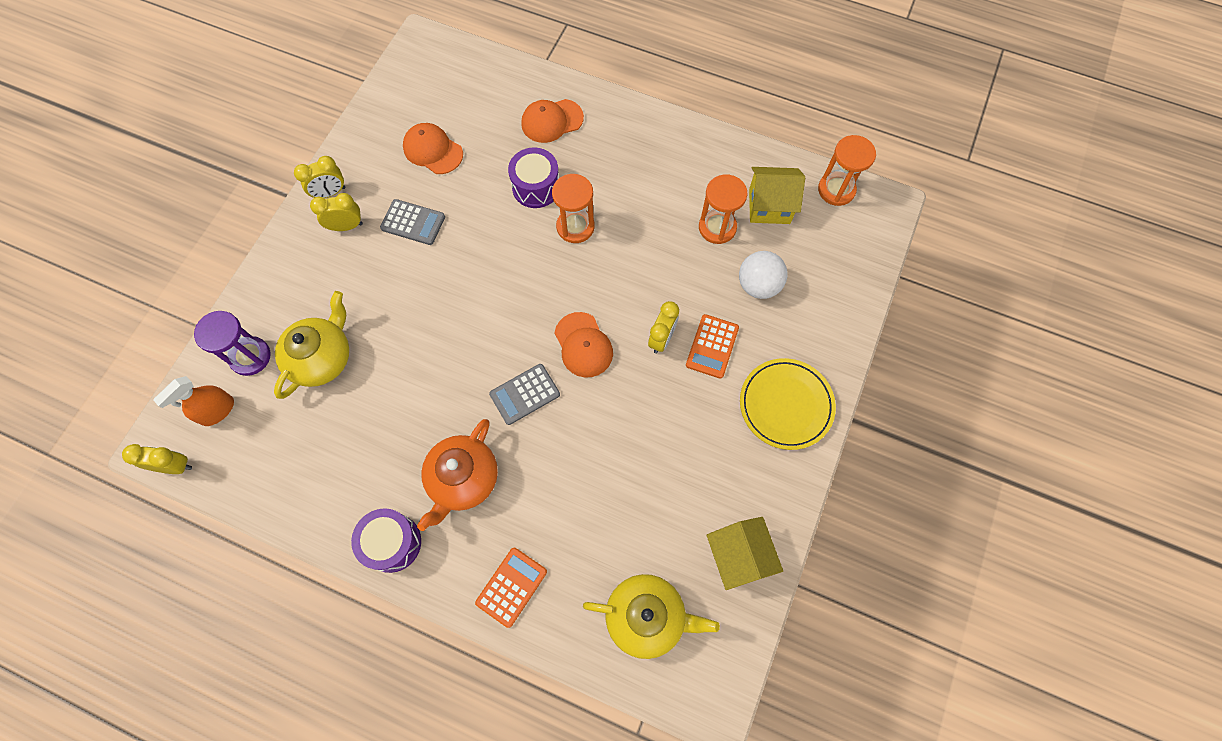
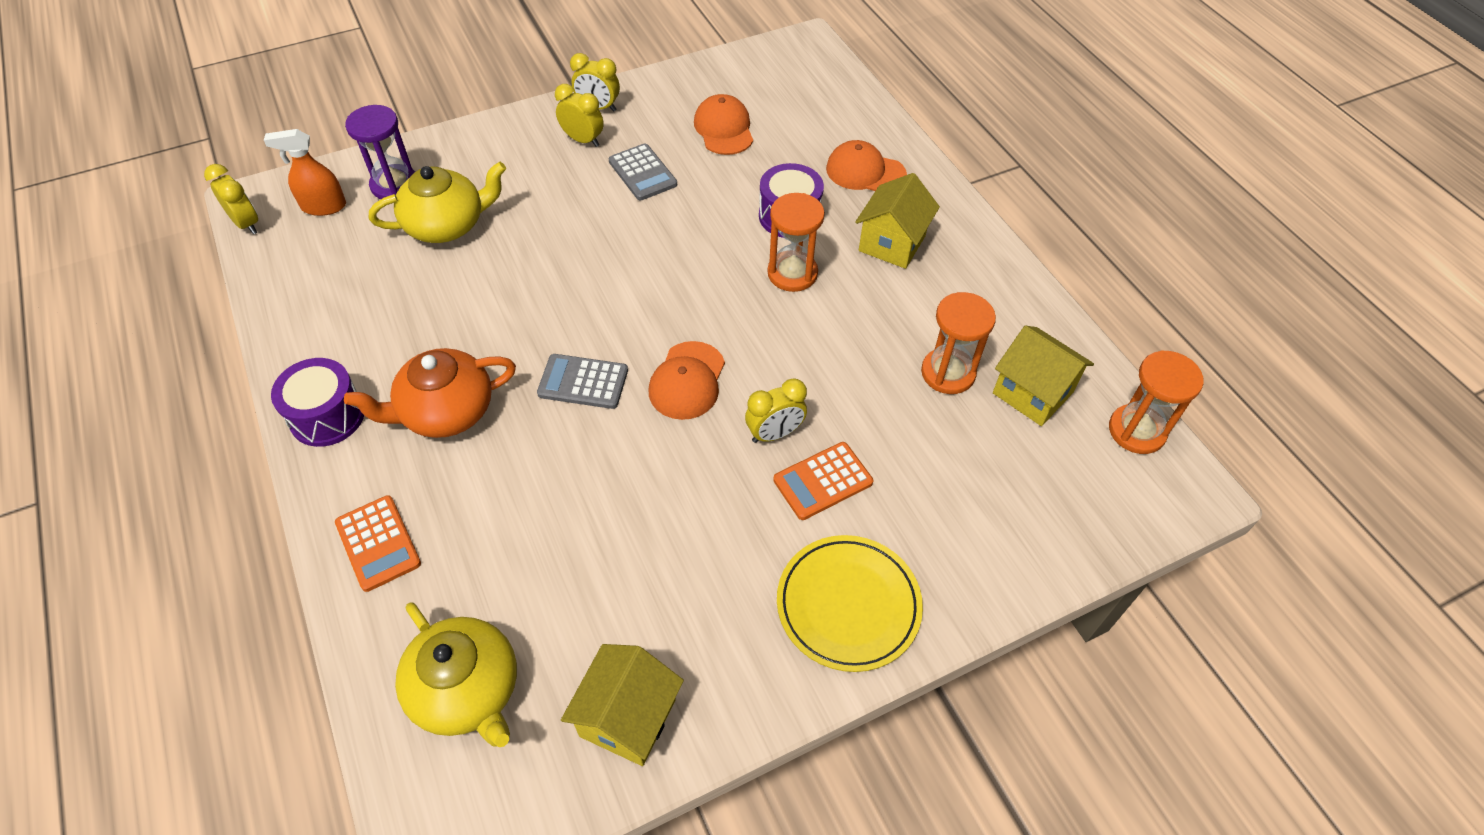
camera: 40 degrees right, 15 degrees down
orange calculator [475,548,547,628] -> orange calculator turned 75 degrees clockwise [335,495,421,592]
white ball [739,251,787,299] -> none
none -> yellow house [855,173,940,269]

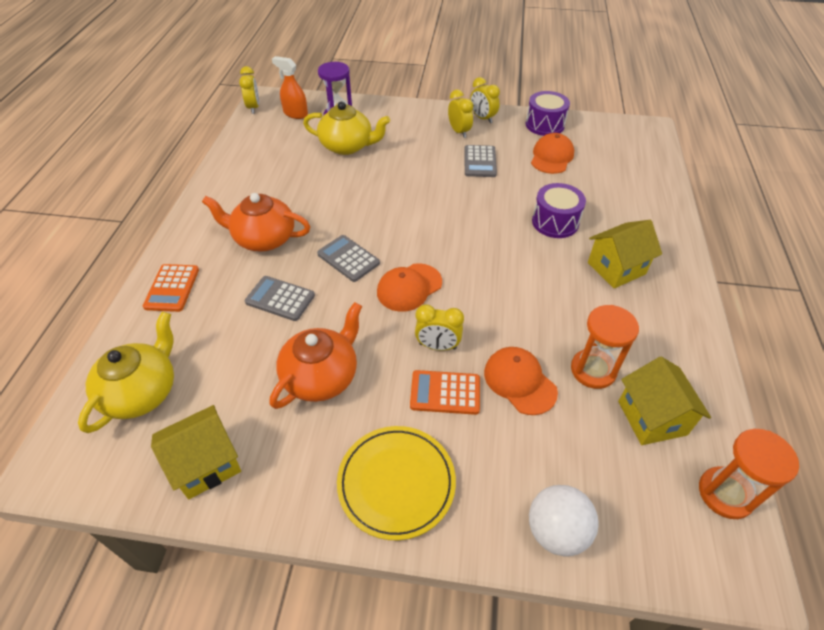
camera: 35 degrees right, 5 degrees down
purple drum [271,358,364,447] -> purple drum moved to [526,91,570,136]
yellow teapot [395,602,517,747] -> yellow teapot turned 150 degrees counterclockwise [78,312,174,433]
orange hourglass [767,193,825,292] -> none
orange cap [826,140,907,191] -> orange cap moved to [484,347,558,415]
none -> grey calculator [245,276,315,321]
none -> orange teapot [269,302,362,409]
none -> white ball [529,485,599,557]

